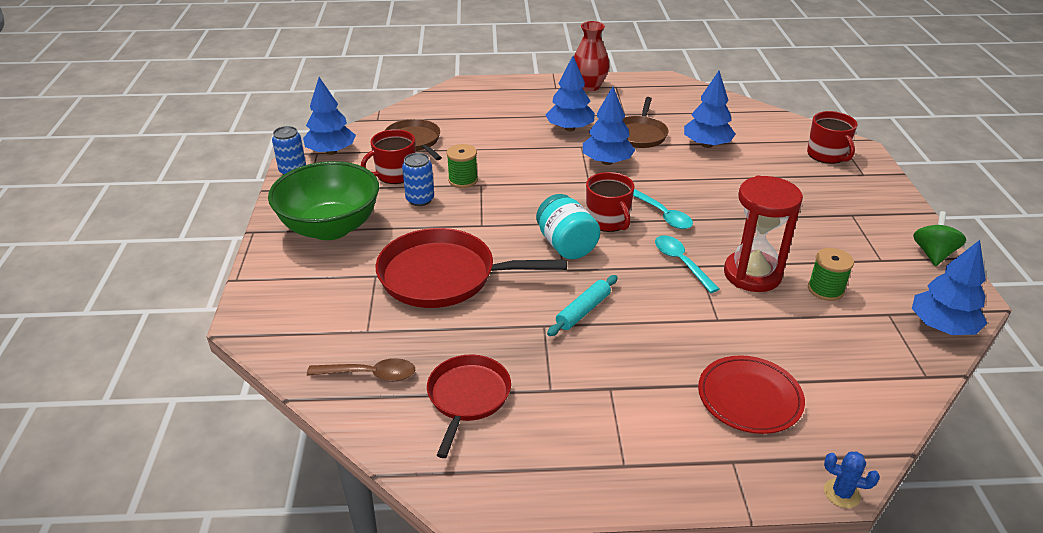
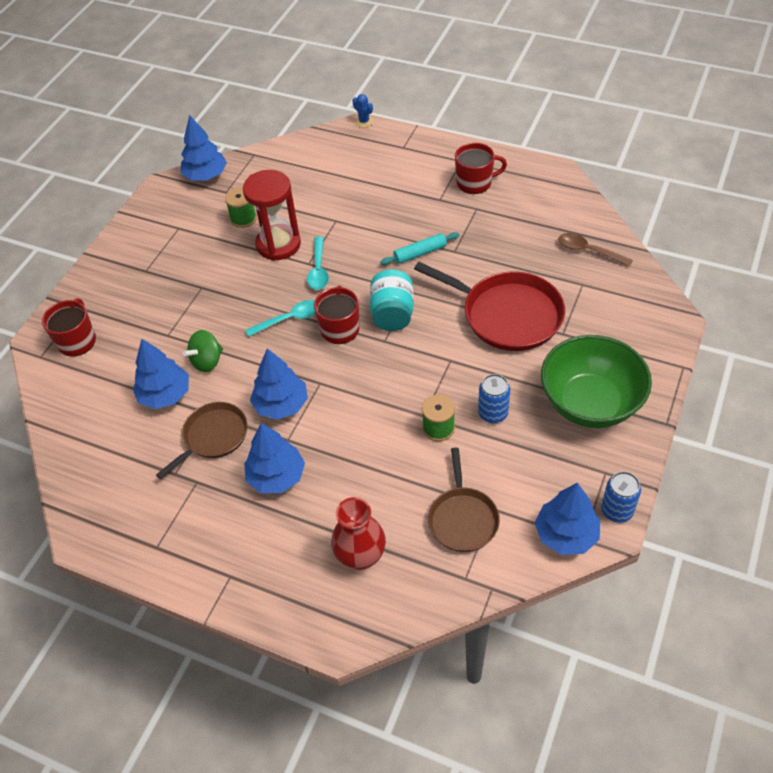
camera: 150 degrees left, 15 degrees up
red mug [361,129,416,184] -> red mug moved to [455,143,507,194]
red pan [427,354,511,458] -> none
red vase [574,21,610,91] -> red vase moved to [331,497,386,570]
turquoise spoon [633,189,693,229] -> turquoise spoon turned 75 degrees clockwise [245,300,316,337]
red plate [698,355,805,434] -> none
green spinning top [913,211,966,266] -> green spinning top moved to [183,330,223,372]

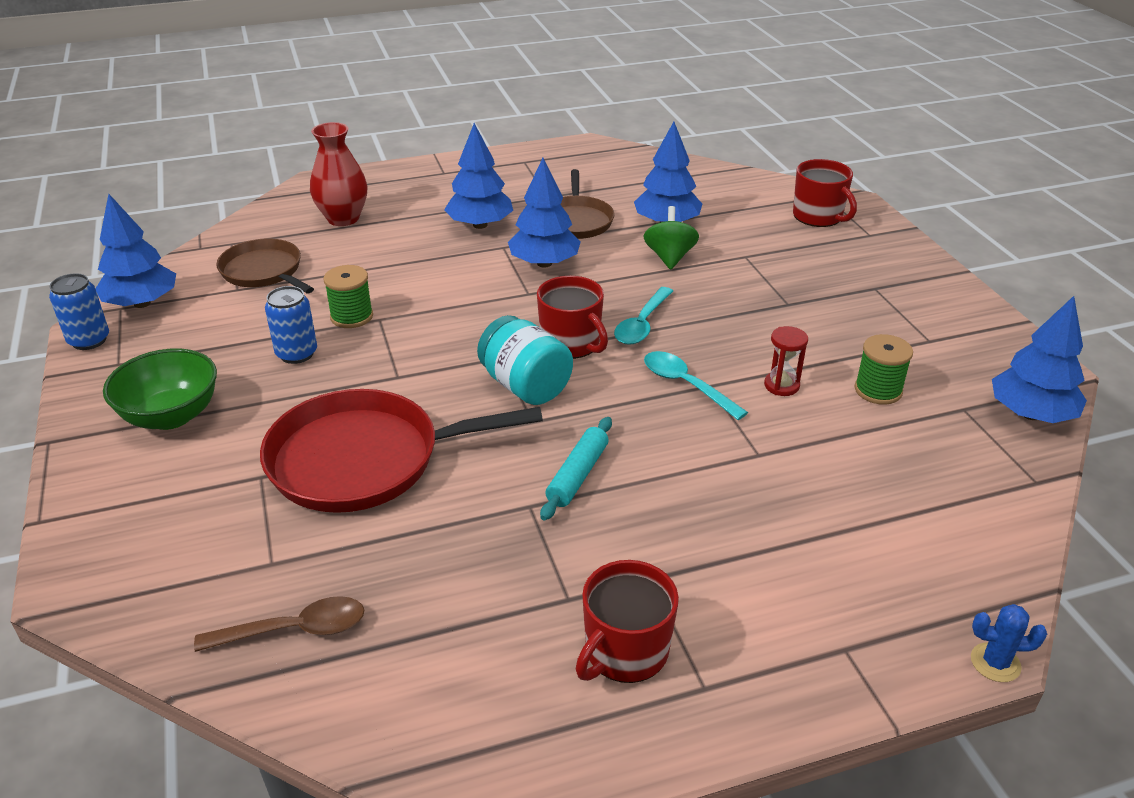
camera: 135 degrees right, 15 degrees down
red hourglass [243,170,301,261] -> red hourglass [764,326,808,396], size x0.46
green bowl [541,335,652,428] -> green bowl [103,348,217,430], size x0.67

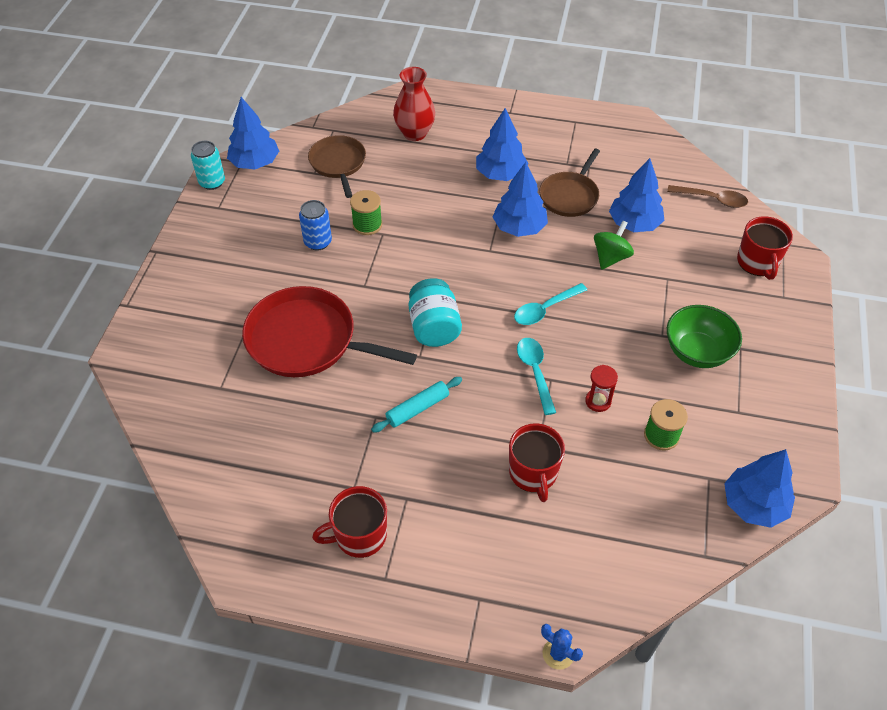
camera: 30 degrees right, 15 degrees up
blue can [49,273,109,350] -> turquoise can [191,141,225,190]
green bowl [103,348,217,430] -> green bowl moved to [667,305,742,368]
brown spoon [194,596,364,652] -> brown spoon moved to [667,185,748,208]
red mug [537,276,608,359] -> red mug moved to [509,423,565,502]

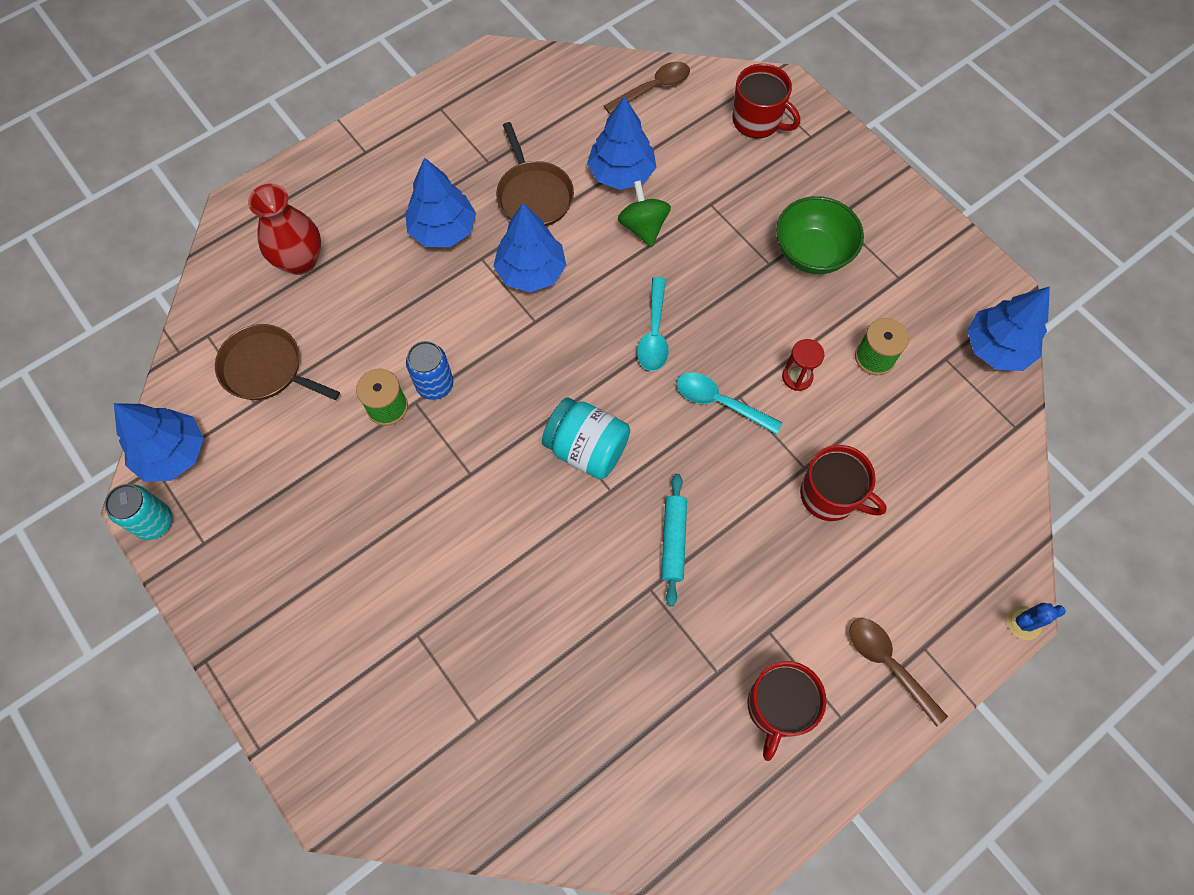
camera: 50 degrees left, 15 degrees up
red pan [242,286,417,377] -> none
blue can [299,200,332,250] -> blue can moved to [406,341,453,400]
none -> brown spoon [849,618,948,727]

